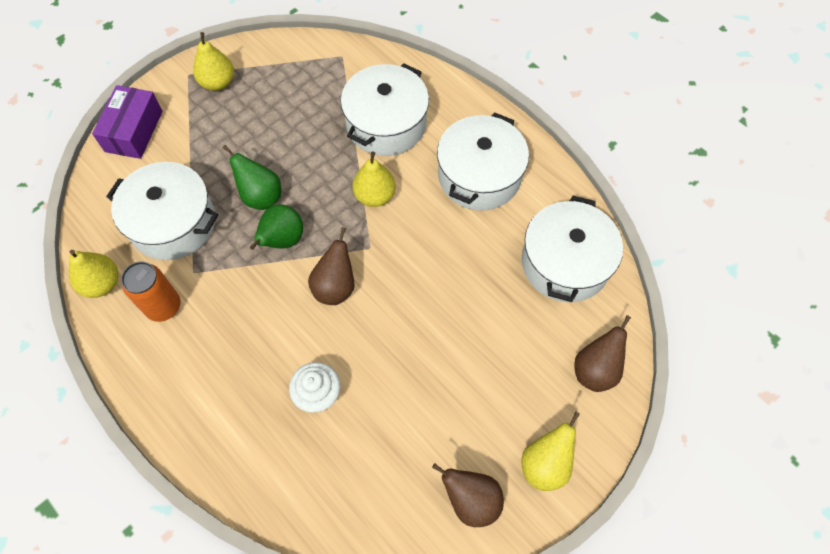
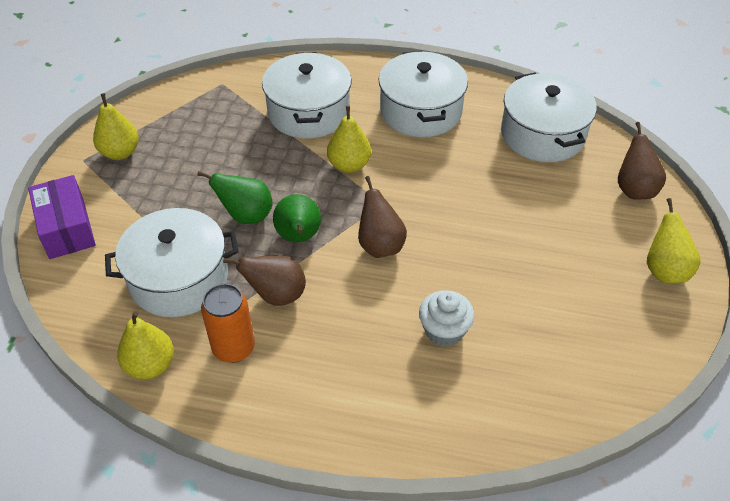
camera: 35 degrees left, 15 degrees down
brown pear [432,463,504,527] -> brown pear moved to [224,255,306,306]

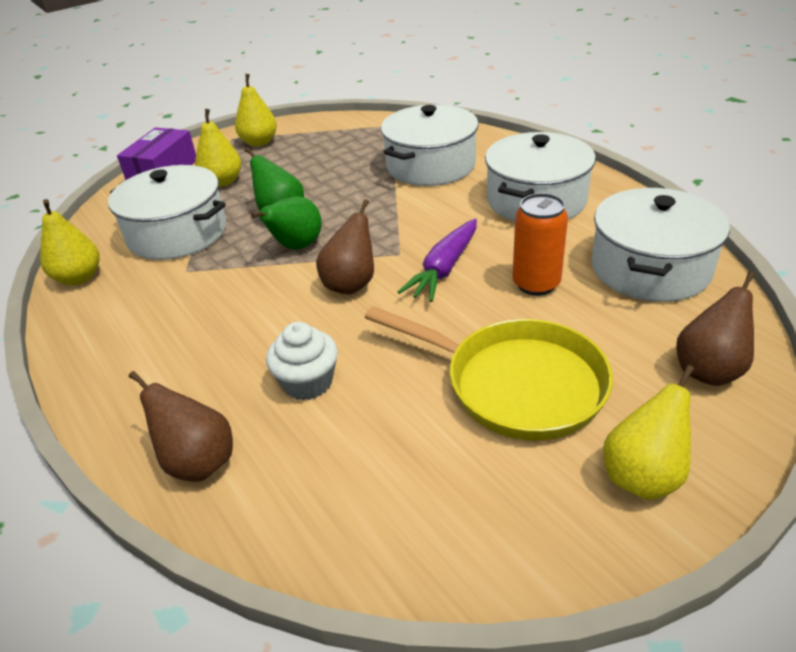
camera: 45 degrees right, 10 degrees down
orange can [201,283,255,363] -> orange can moved to [512,193,568,296]
brown pear [224,255,306,306] -> brown pear moved to [129,371,233,482]
yellow pear [327,106,371,173] -> yellow pear moved to [195,109,241,187]
none -> yellow pan [365,306,613,441]
none -> purple carrot [398,219,477,302]

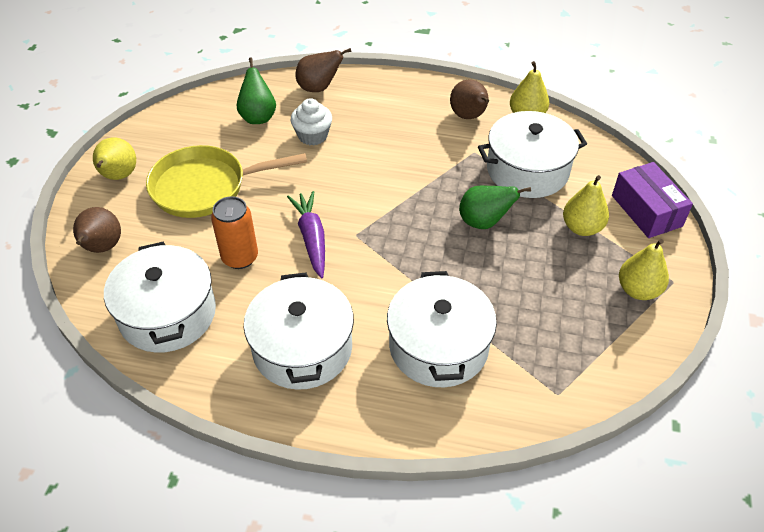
camera: 135 degrees right, 10 degrees up
green pear [251,196,322,250] -> green pear moved to [237,58,276,124]
brown pear [316,199,374,294] -> brown pear moved to [450,80,489,119]

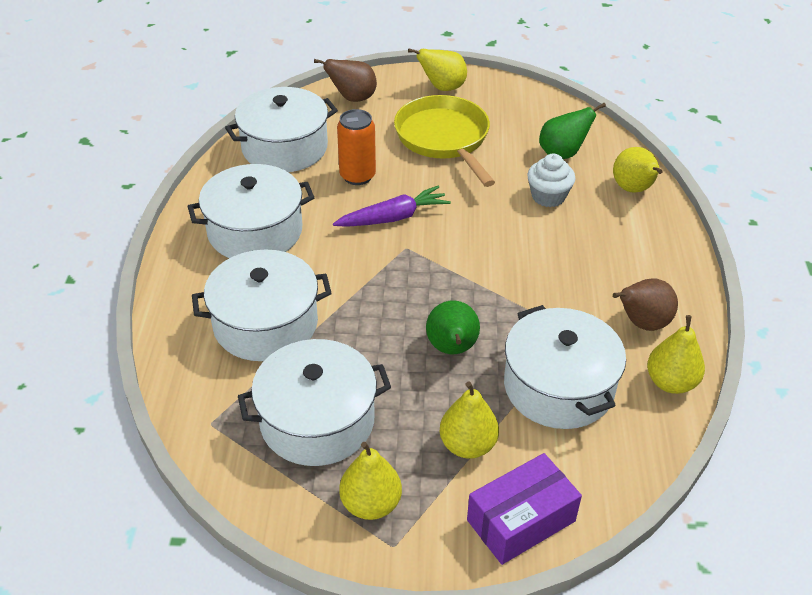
camera: 80 degrees right, 5 degrees down
brown pear [295,48,351,92] -> yellow pear [613,147,663,193]
none -> white pot [238,339,391,466]

